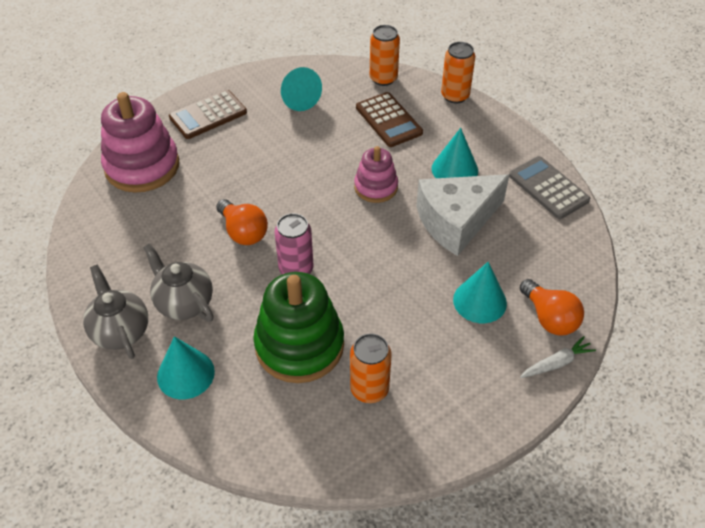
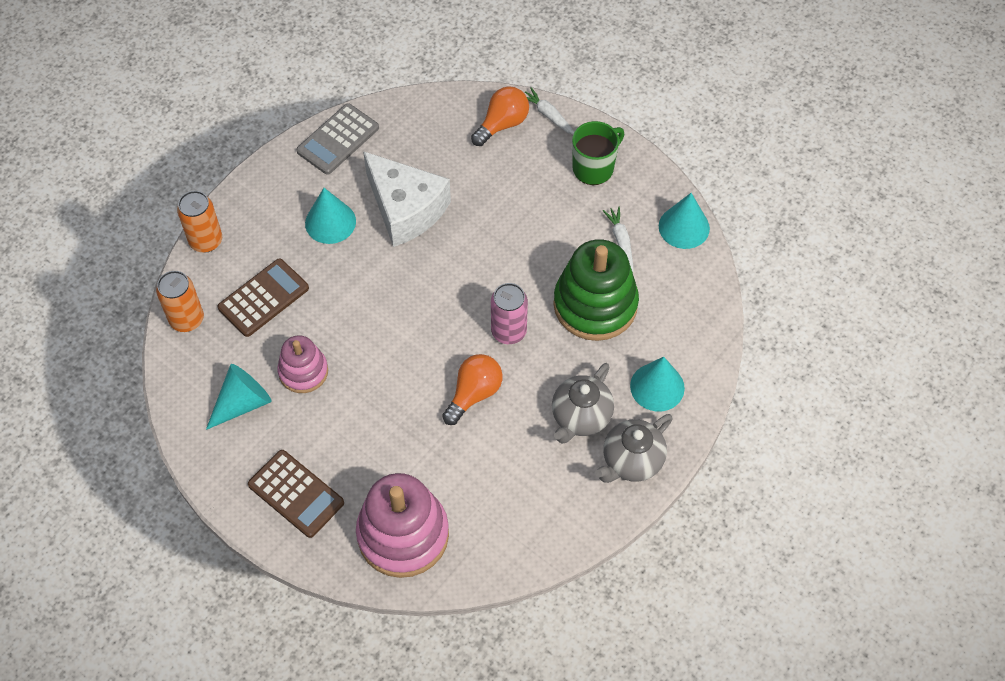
camera: 105 degrees left, 10 degrees up
orange can [350,333,392,403] -> white carrot [603,207,634,272]
pink stacking toy [354,146,398,203] -> pink stacking toy moved to [277,335,328,393]
turquoise cone [453,262,507,323] -> turquoise cone moved to [659,193,710,249]
none -> green mug [572,121,625,185]

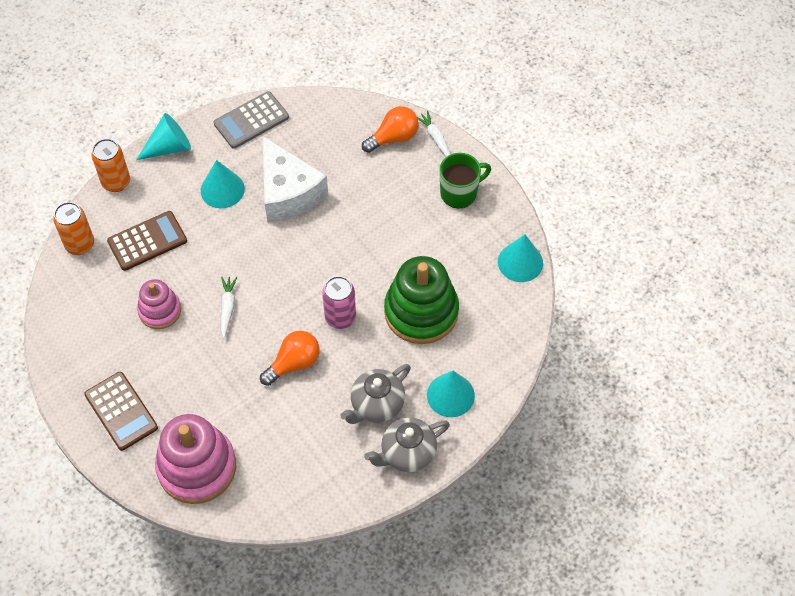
camera: 15 degrees right, 0 degrees up
turquoise cone [206,364,272,430] -> turquoise cone moved to [136,113,191,160]
white carrot [603,207,634,272] -> white carrot moved to [221,277,237,339]

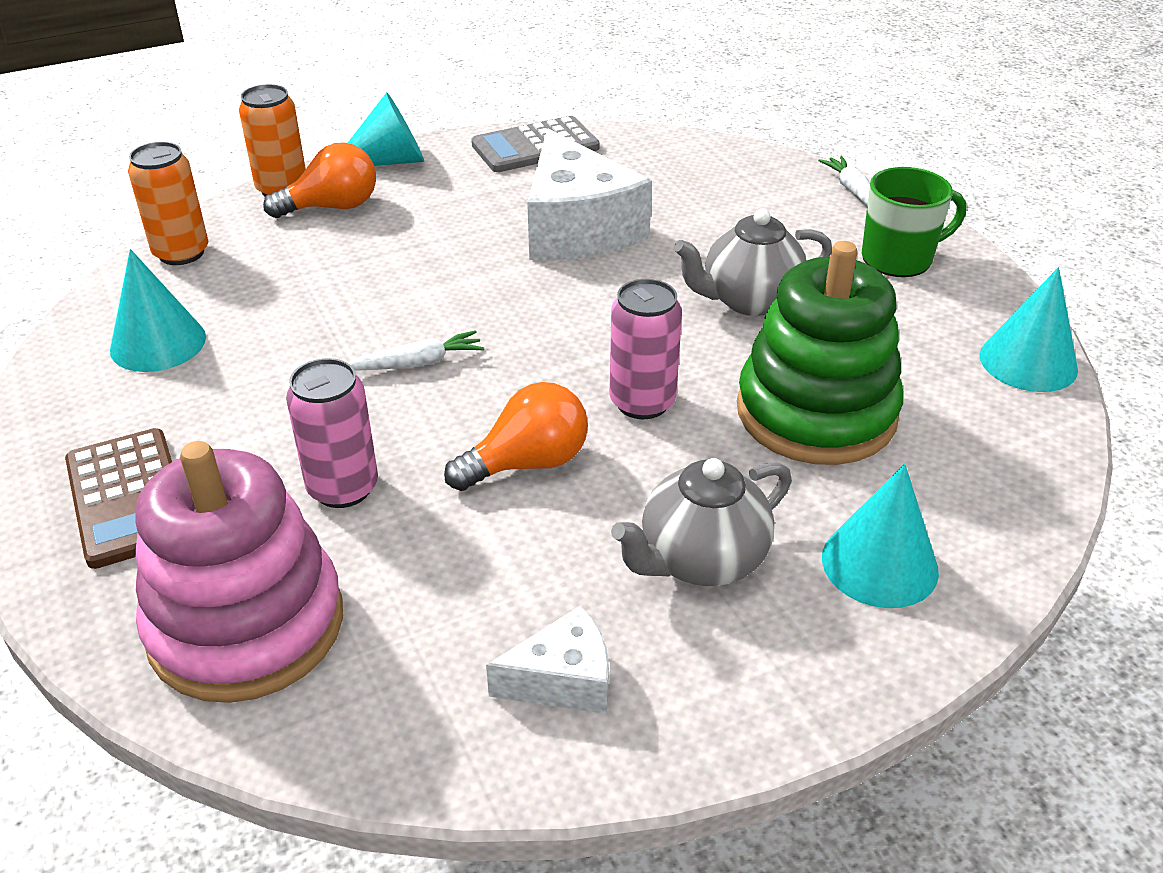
camera: 10 degrees right, 20 degrees down
brown calculator [107,211,187,271] -> none
pink stacking toy [137,279,181,329] -> none
turquoise cone [201,160,245,208] -> turquoise cone moved to [110,249,206,372]
white carrot [221,277,237,339] -> white carrot turned 60 degrees clockwise [347,330,484,371]
orange light bulb [362,106,419,153] -> orange light bulb moved to [263,142,376,218]
grey teapot [364,417,450,472] -> grey teapot moved to [674,209,832,316]
none -> pink can [286,358,378,508]
none -> white cheese [486,605,609,714]

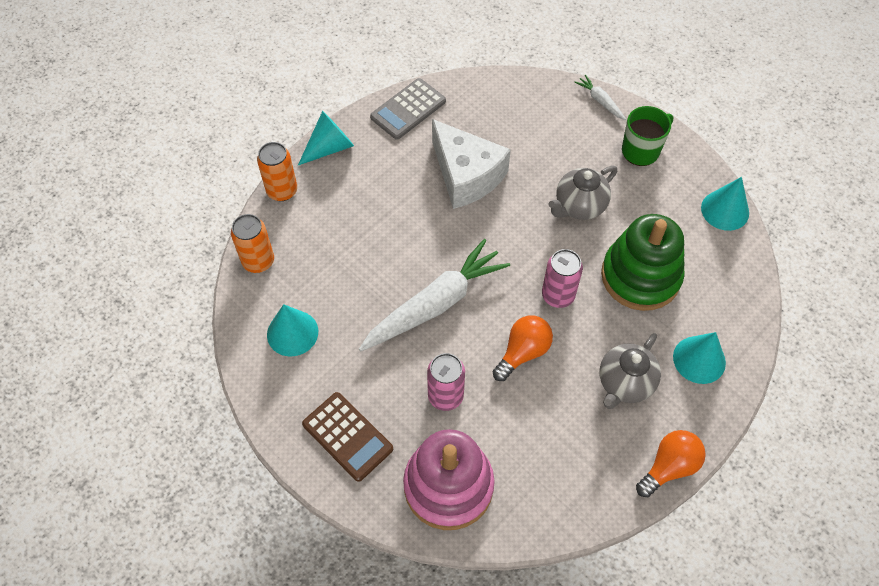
camera: 20 degrees left, 20 degrees up
orange light bulb [263,142,376,218] -> orange light bulb moved to [636,430,706,497]
white carrot [347,330,484,371] -> white carrot [359,239,510,351], size x2.29
white cheese [486,605,609,714] -> none

